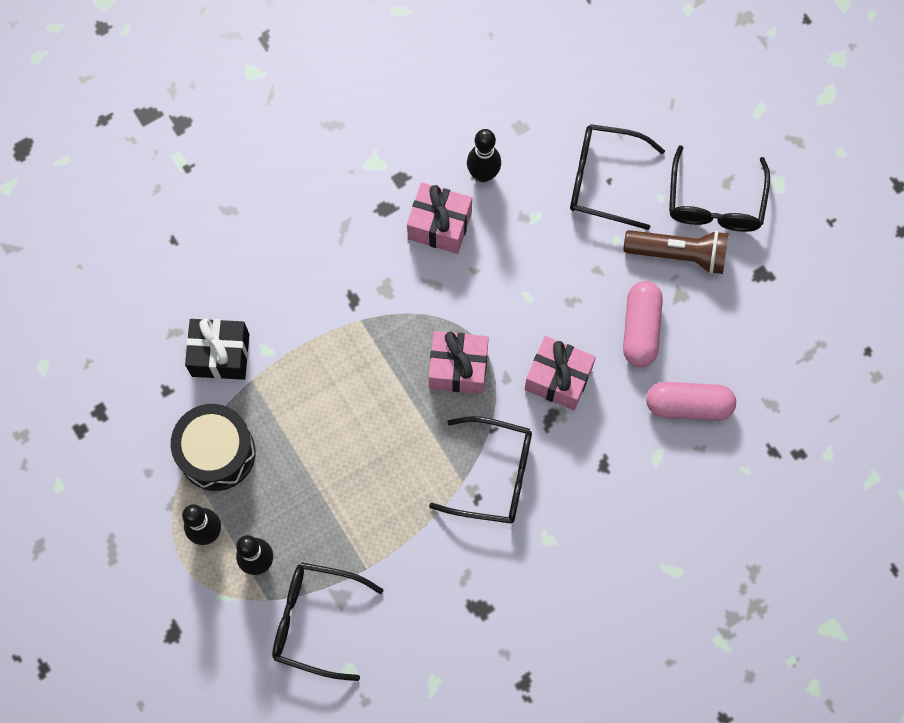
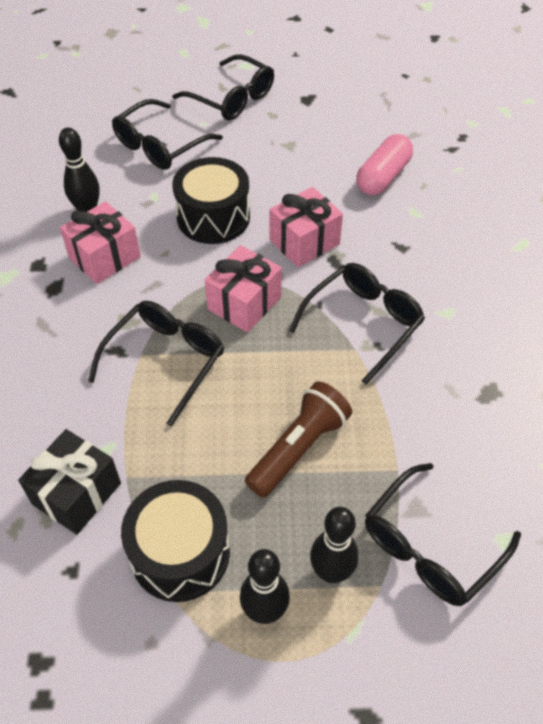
camera: 60 degrees left, 20 degrees down
brown flashlight [623,230,728,274] -> brown flashlight moved to [245,381,352,498]
pink capsule [623,281,663,367] -> none
none -> black glasses [88,301,224,427]
none -> black drum [172,157,250,244]

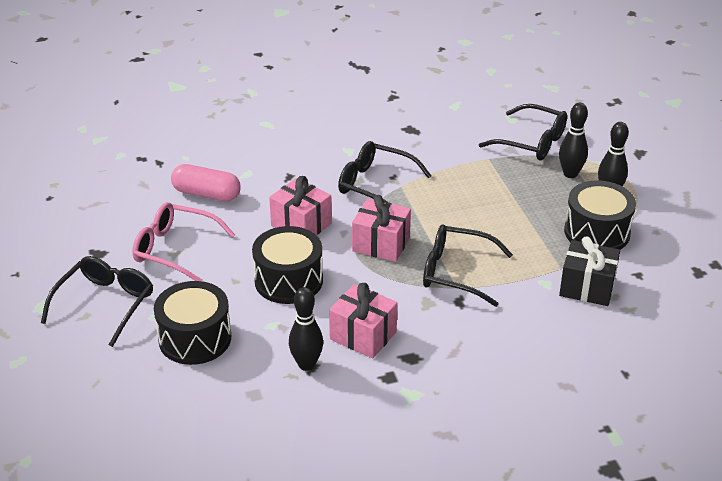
camera: 105 degrees left, 15 degrees down
black glasses [112,99,223,170] -> black drum [154,281,231,365]
brown flashlight [245,381,352,498] -> none
none -> pink glasses [132,202,235,281]

